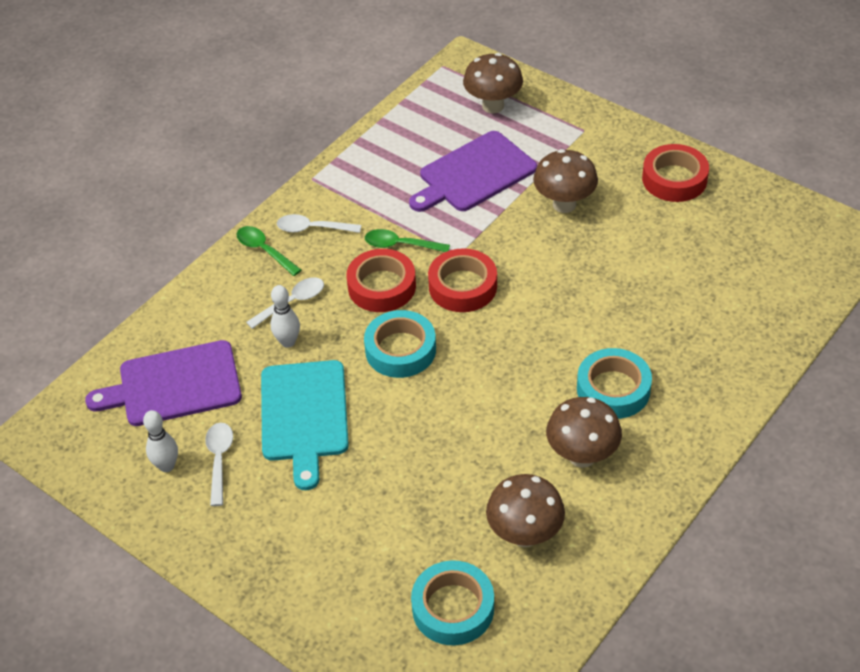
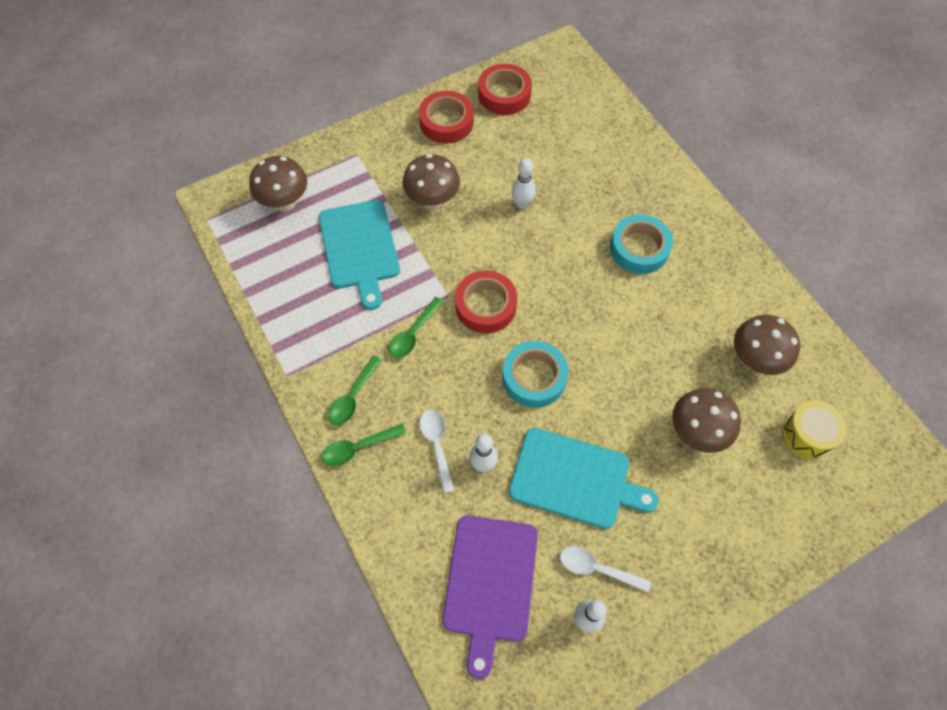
camera: 70 degrees left, 15 degrees up
white spoon [277,214,361,233] -> green spoon [328,355,382,425]
red tape [346,249,416,312] -> red tape moved to [478,64,532,115]
purple cutting board [409,131,537,212] -> turquoise cutting board [319,200,400,310]
turquoise tape [411,560,494,645] -> yellow drum [782,400,846,459]
brown mushroom [546,397,622,468] -> brown mushroom moved to [672,388,741,453]
none -> white bowling pin [511,158,535,209]

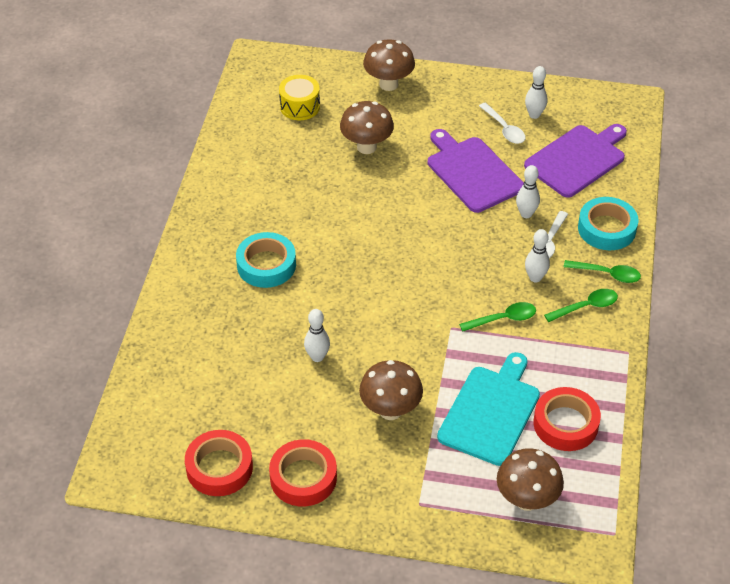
camera: 140 degrees left, 15 degrees down
red tape [455,271,517,333] -> red tape moved to [534,387,601,451]
turquoise tape [502,341,568,408] -> turquoise tape moved to [578,197,638,250]
turquoise cutting board [509,428,659,529] -> purple cutting board [428,129,524,213]
brown mushroom [734,315,800,375] -> brown mushroom moved to [363,39,415,91]
none -> white bowling pin [525,229,550,283]

